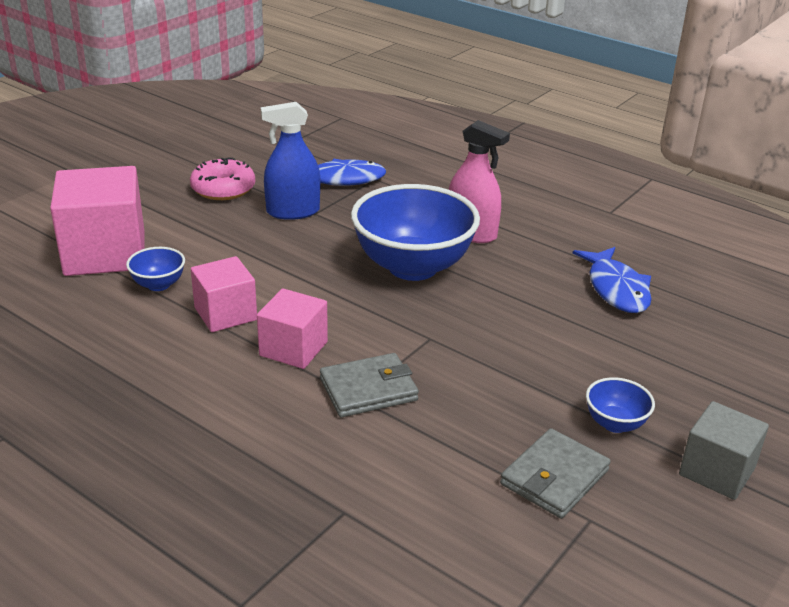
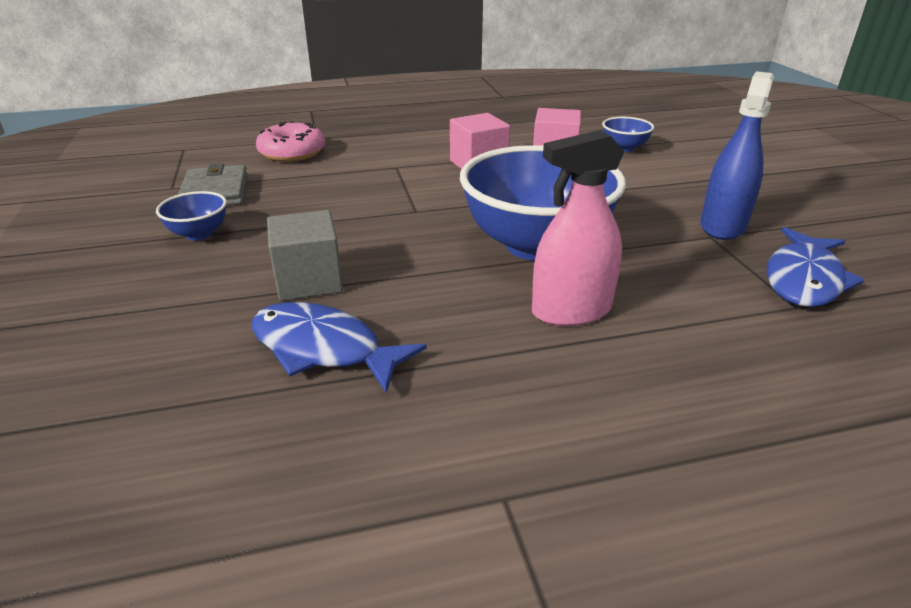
camera: 130 degrees right, 0 degrees up
pink cube [50,166,144,276] -> none
pink donut [190,157,255,200] -> pink donut moved to [256,121,325,162]
grey wallet [320,353,419,417] -> none
grey cube [679,401,769,500] -> grey cube moved to [267,210,343,301]

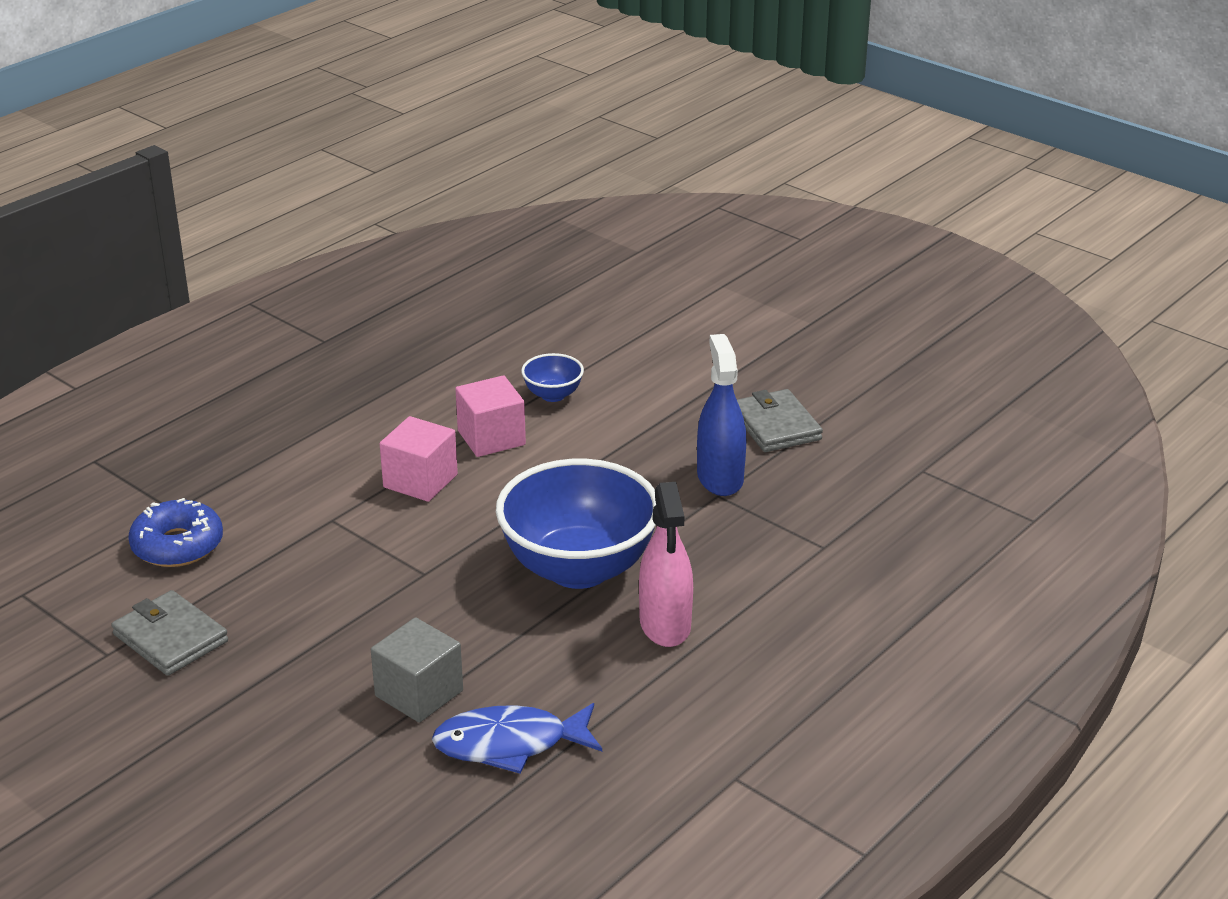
camera: 35 degrees left, 0 degrees up
blue bowl [156,191,227,240] -> none
pink donut [256,121,325,162] -> blue donut [128,498,223,567]
pink spray bottle [532,130,624,326] -> pink spray bottle turned 45 degrees counterclockwise [639,482,693,647]
blue fish [767,227,865,307] -> none
none -> grey wallet [737,389,823,452]

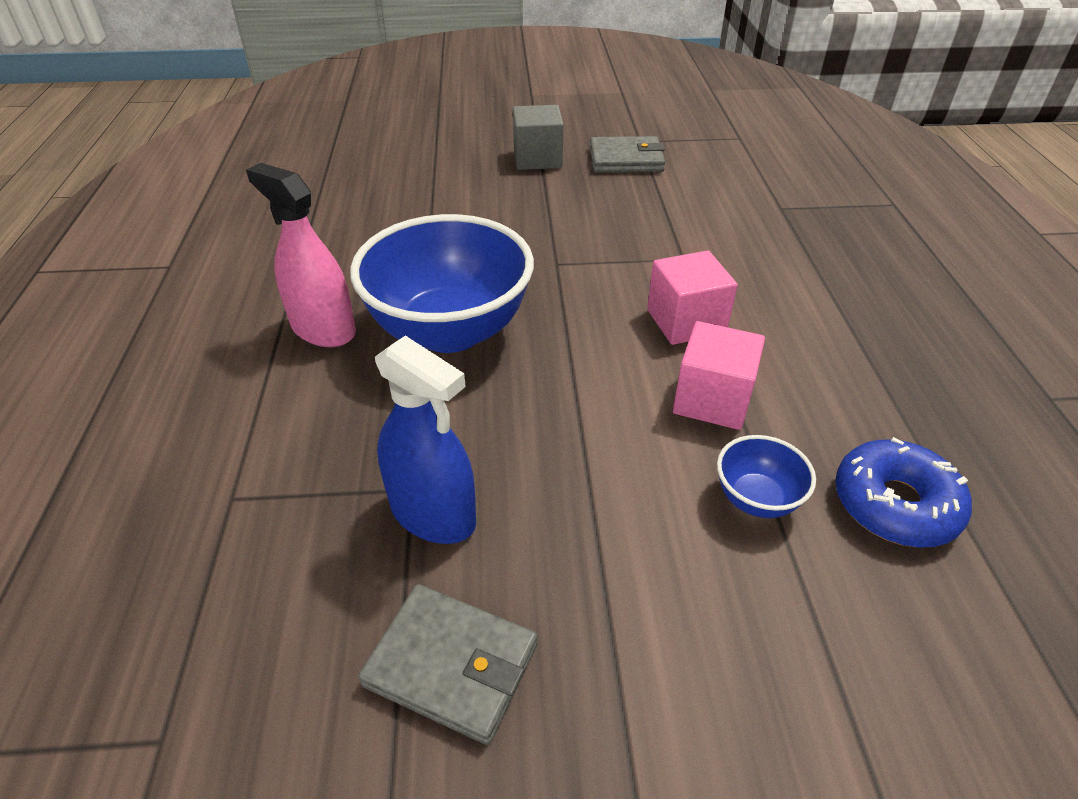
camera: 135 degrees right, 10 degrees up
blue donut [128,498,223,567] -> blue donut moved to [835,437,972,548]
grey cube [371,617,463,723] -> grey cube moved to [513,105,564,170]
blue fish [432,703,602,773] -> none

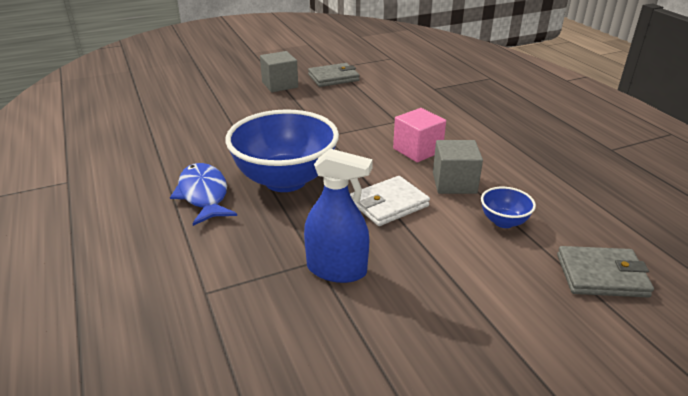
camera: 20 degrees left, 10 degrees down
pink spray bottle [246,163,356,347] -> blue fish [170,163,237,226]
grey wallet [358,584,538,745] -> grey wallet moved to [557,246,654,298]
pink cube [673,321,765,430] -> grey cube [433,140,483,194]
blue donut [835,437,972,548] -> none
none -> white wallet [350,176,430,226]

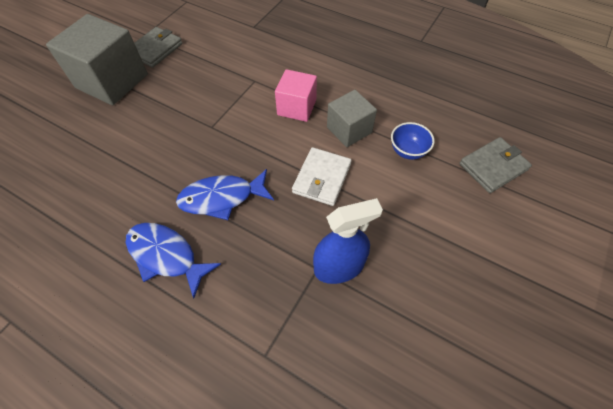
camera: 35 degrees left, 25 degrees up
blue bowl [225,110,339,192] -> blue fish [176,169,274,220]
grey cube [260,51,298,92] -> grey cube [46,14,148,105], size x1.70

